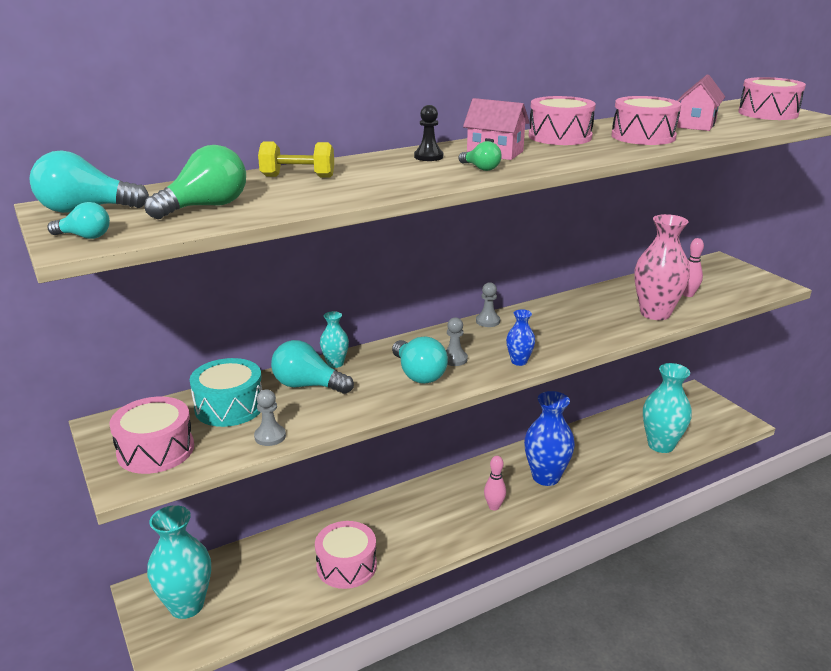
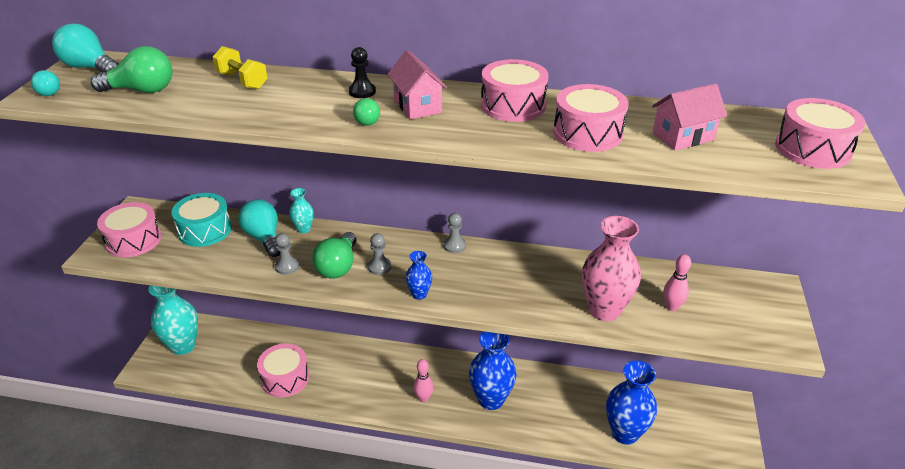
camera: 40 degrees right, 10 degrees up
grey pawn [254,389,286,446] -> grey pawn moved to [275,233,299,275]
turquoise light bulb [392,337,448,384] -> green light bulb [312,232,357,279]
turquoise vase [643,363,692,453] -> blue vase [606,361,657,445]

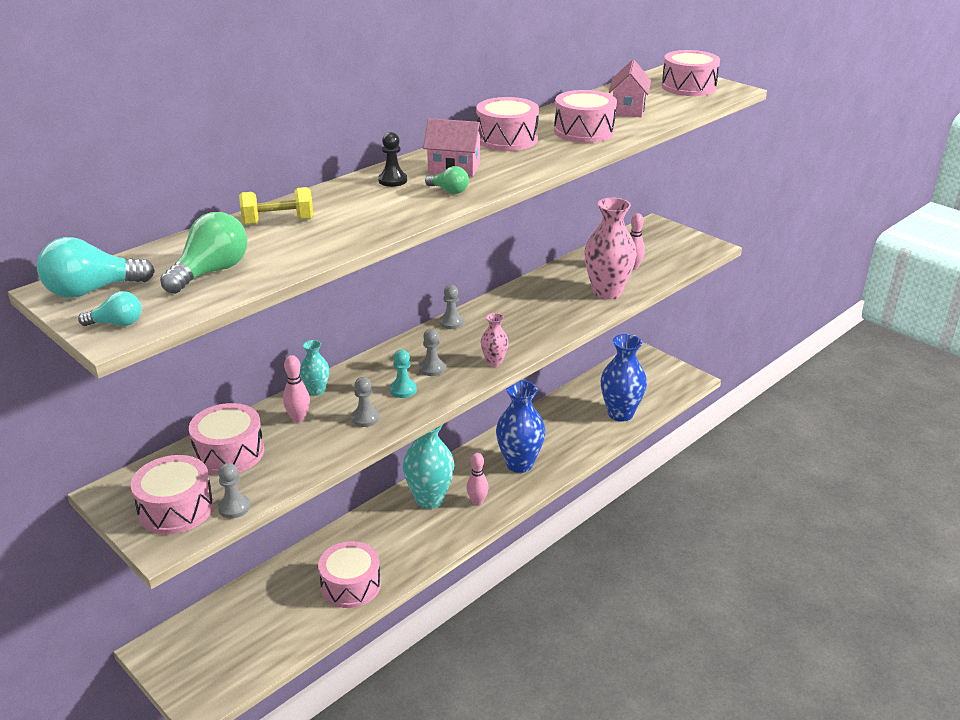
camera: 55 degrees left, 5 degrees down
turquoise vase [148,285,198,355] -> turquoise vase moved to [403,425,454,509]
turquoise drum [171,193,232,247] -> pink drum [189,403,264,475]
turquoise light bulb [238,199,280,257] -> pink bowling pin [283,355,310,423]
green light bulb [312,232,357,279] -> turquoise pawn [390,350,417,398]
blue vase [405,251,432,300] -> pink vase [481,313,509,367]
none -> grey pawn [218,463,250,519]

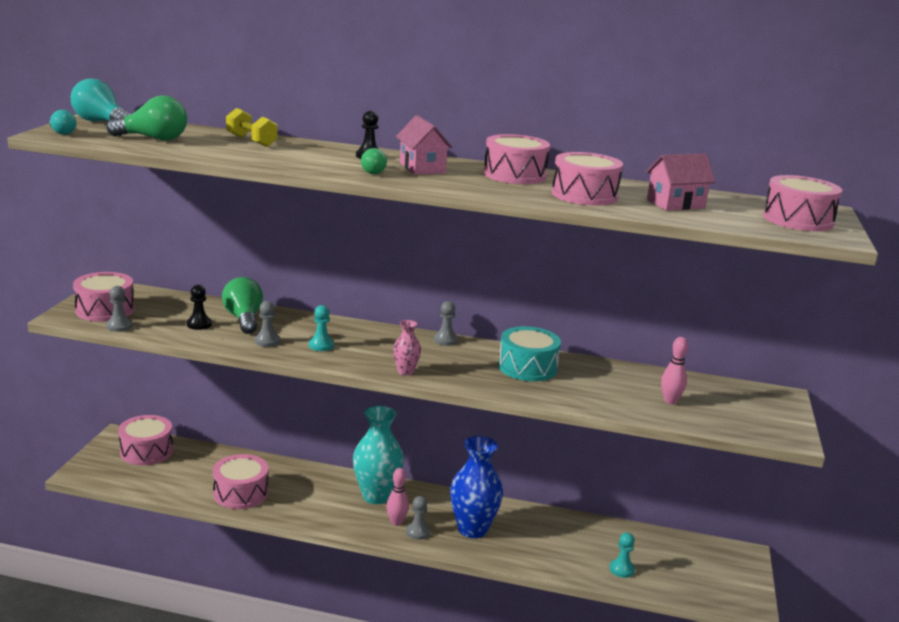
camera: 55 degrees right, 10 degrees down
pink drum [189,403,264,475] -> pink drum moved to [118,415,173,465]
pink bowling pin [283,355,310,423] -> green light bulb [222,277,263,334]
turquoise vase [300,340,329,396] -> none
grey pawn [419,329,445,376] -> grey pawn moved to [406,496,430,540]
pink vase [584,198,637,300] -> none
blue vase [601,334,647,422] -> turquoise pawn [610,532,635,578]
none -> black pawn [187,285,212,330]
none -> turquoise drum [498,326,561,381]

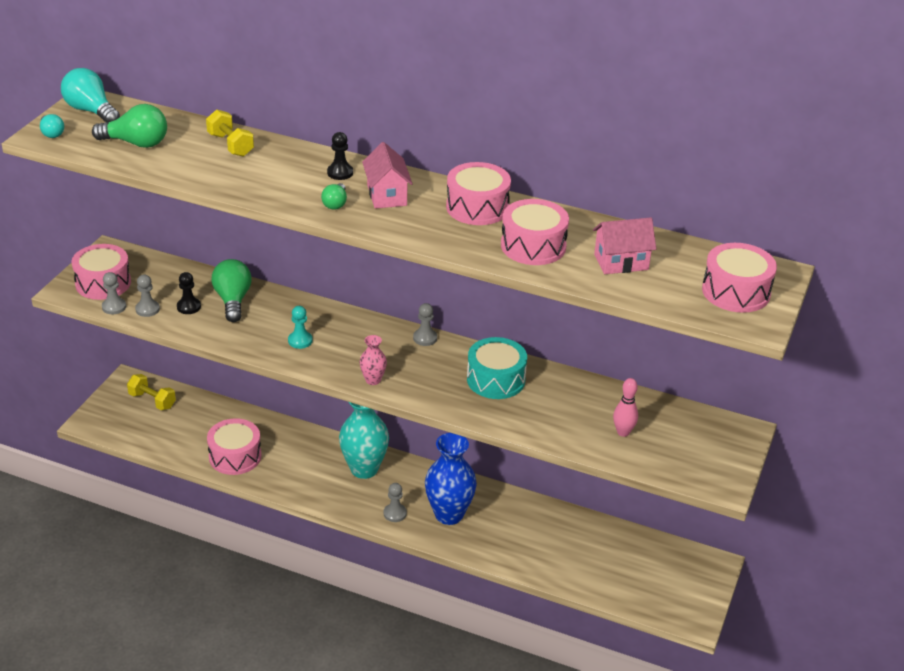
camera: 10 degrees right, 15 degrees up
pink drum [118,415,173,465] -> yellow dumbbell [127,374,176,410]
grey pawn [255,301,280,347] -> grey pawn moved to [135,275,160,317]
pink bowling pin [386,468,409,526] -> none
turquoise pawn [610,532,635,578] -> none

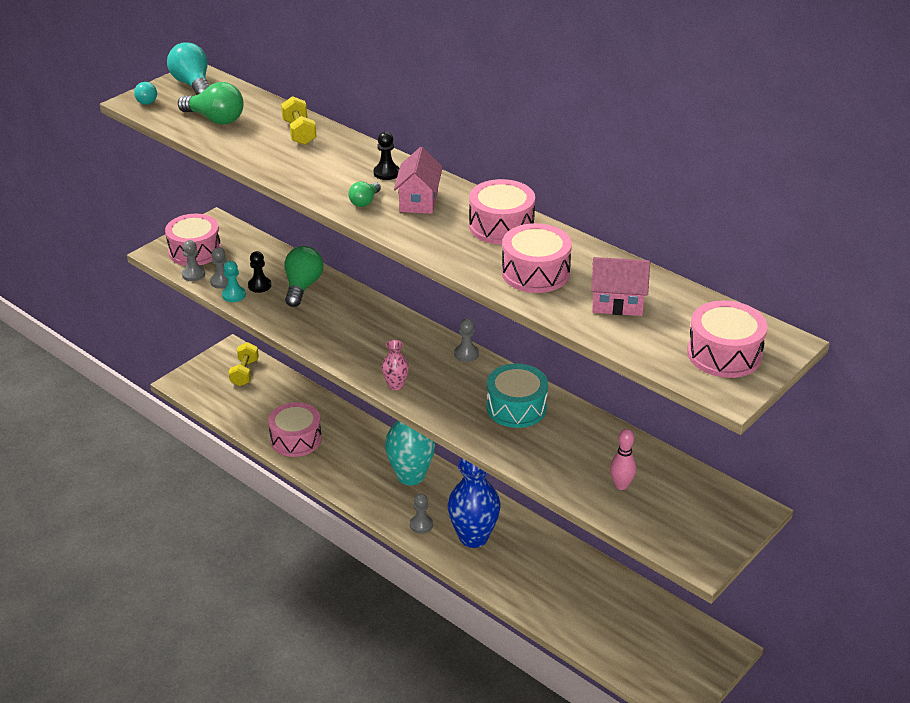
camera: 20 degrees right, 0 degrees up
yellow dumbbell [127,374,176,410] -> yellow dumbbell turned 45 degrees clockwise [229,342,259,386]
turquoise pawn [288,306,313,349] -> turquoise pawn moved to [222,261,246,302]

